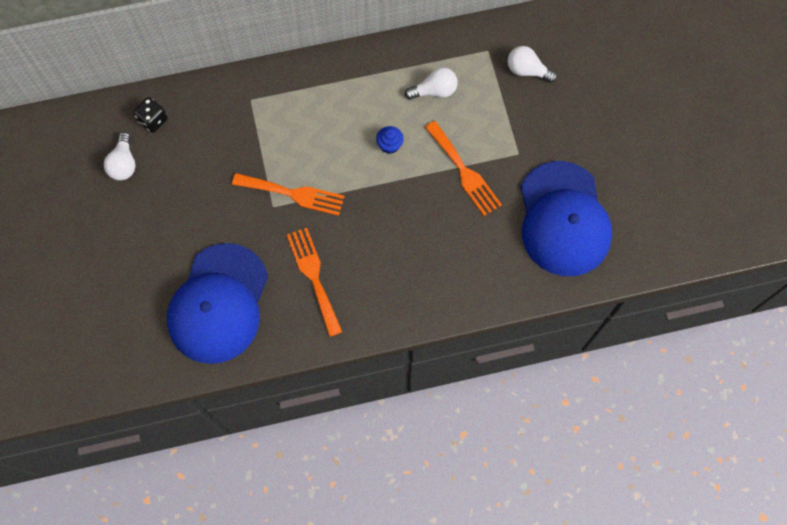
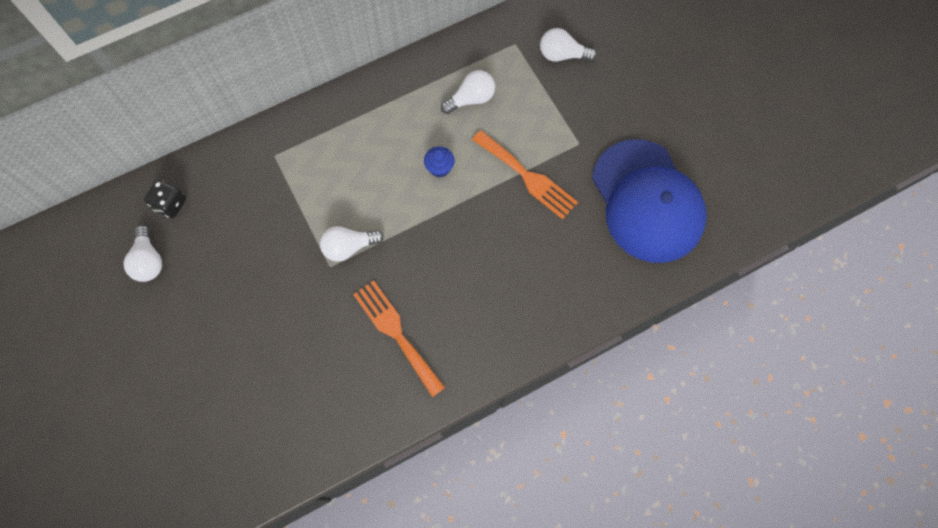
camera: 15 degrees left, 0 degrees up
blue cap [167,243,268,364] -> none
orange fork [232,173,345,216] -> white light bulb [320,226,384,262]

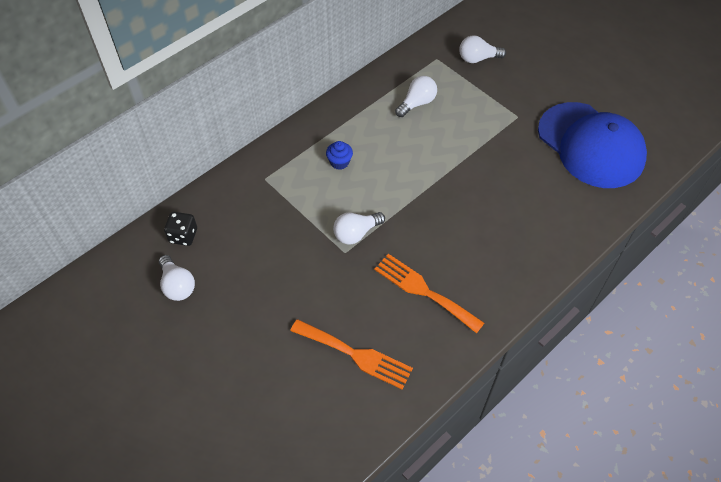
camera: 15 degrees left, 15 degrees down
blue cupcake [424,146,455,177] -> blue cupcake moved to [326,141,353,170]
orange fork [472,130,578,219] -> orange fork moved to [290,319,413,390]

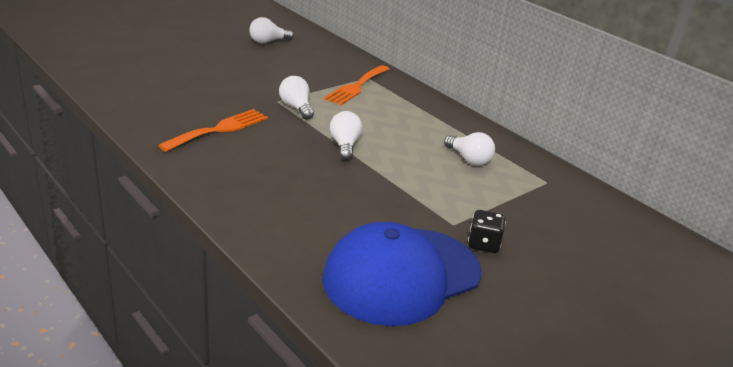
camera: 90 degrees right, 25 degrees down
black dice [164,212,197,246] -> black dice moved to [468,210,506,253]
orange fork [290,319,413,390] -> orange fork moved to [324,65,390,105]
blue cupcake [326,141,353,170] -> none
white light bulb [459,35,506,63] -> white light bulb moved to [330,111,363,161]

